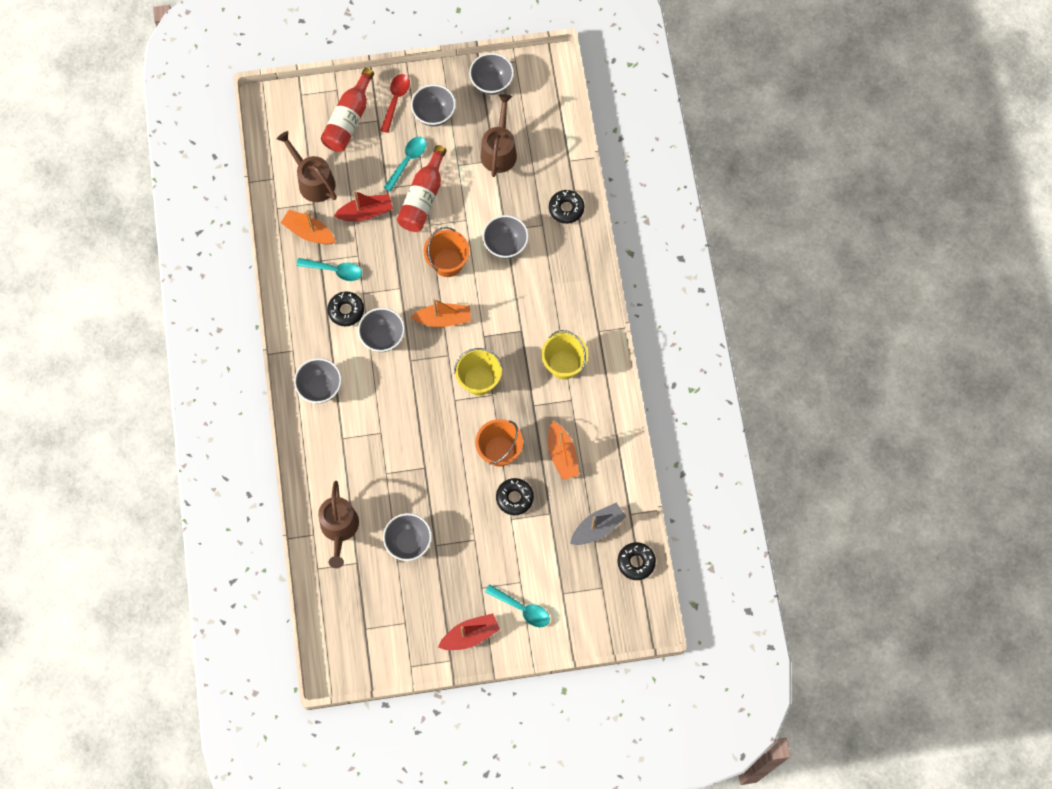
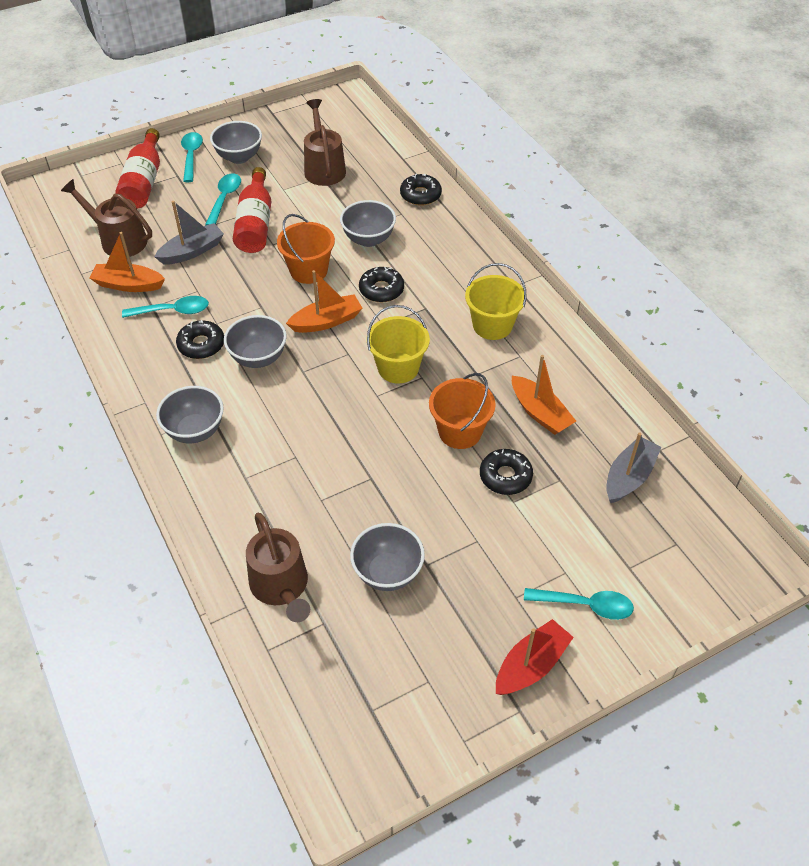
camera: 20 degrees left, 20 degrees down
red boat [334,190,393,221] -> grey boat [154,201,224,265]
red spoon [380,74,410,133] -> turquoise spoon [181,132,203,182]
grey bowl [469,53,514,95] -> none
black donut [617,542,656,580] -> black donut moved to [359,267,404,302]

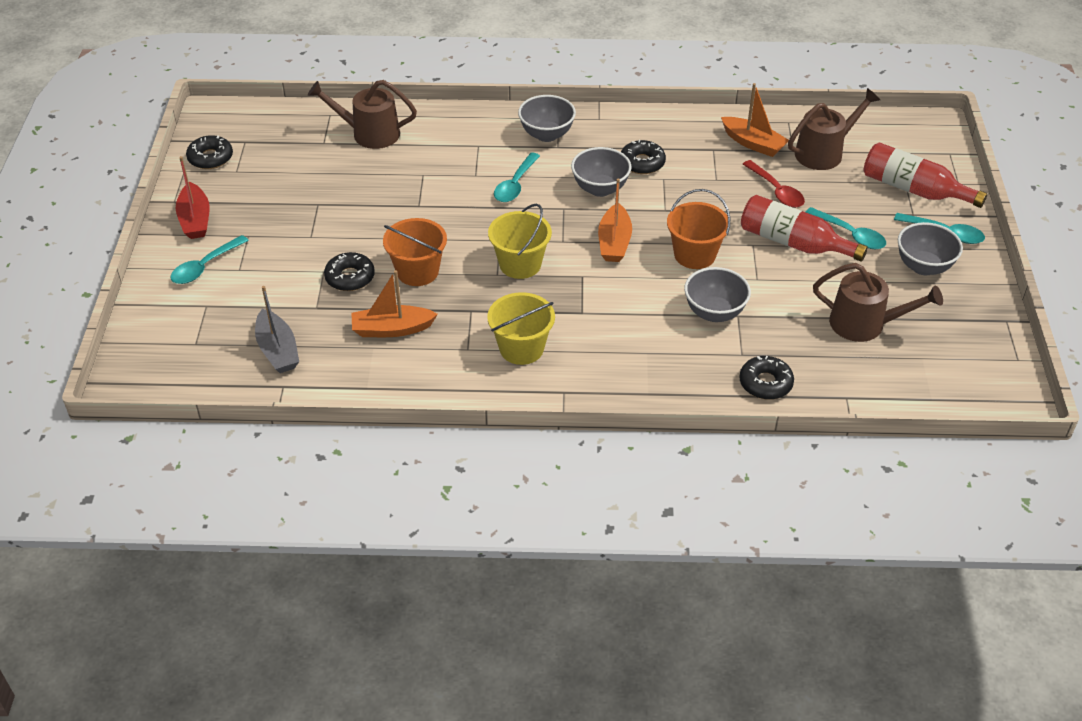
camera: 120 degrees right, 5 degrees down
orange boat [89,232,165,292] -> orange boat turned 90 degrees clockwise [721,83,789,157]
turquoise spoon [122,296,209,318] -> turquoise spoon moved to [494,153,540,202]
grey boat [154,201,224,265] -> red spoon [743,160,805,208]
grey bowl [350,523,425,591] -> none
black donut [359,267,404,302] -> black donut moved to [186,135,233,169]

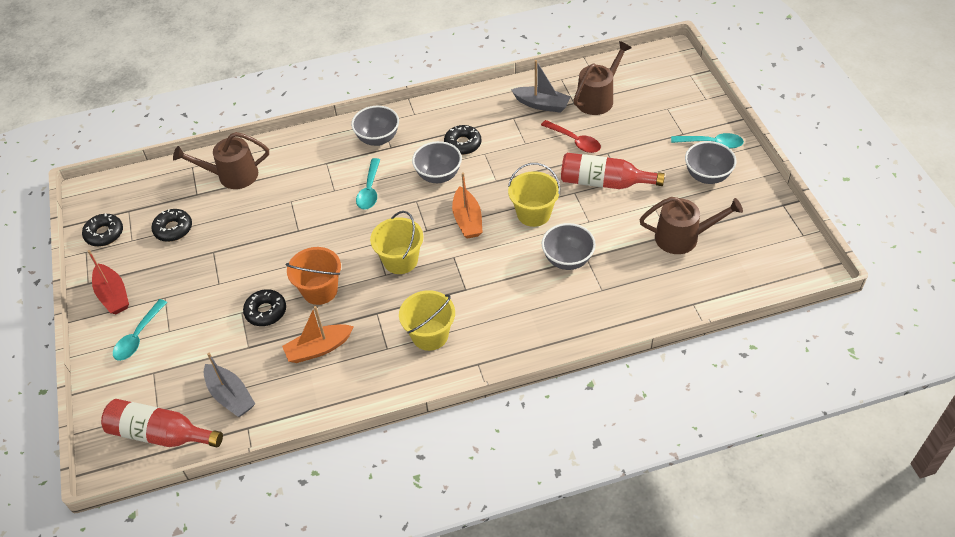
camera: 15 degrees left, 5 degrees up
orange bucket [667,189,730,269] -> yellow bucket [508,163,560,227]
orange boat [721,83,789,157] -> grey boat [511,60,571,113]
black donut [739,356,794,400] -> black donut moved to [151,209,192,242]
turquoise spoon [806,207,886,249] -> none
red bottle [863,142,987,208] -> red bottle moved to [101,399,223,447]

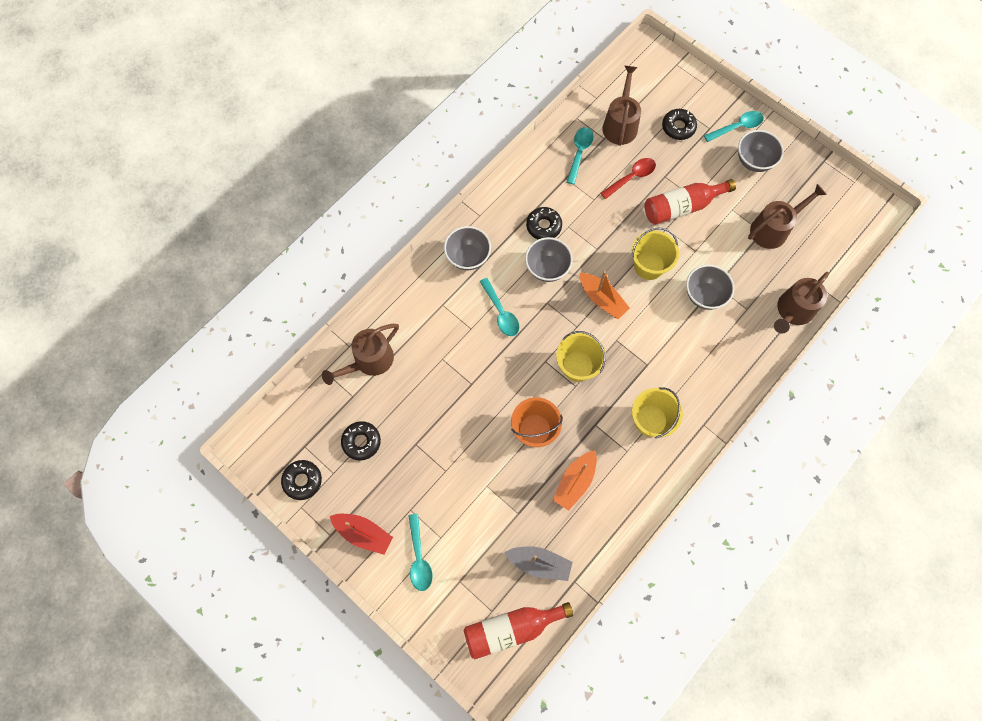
camera: 35 degrees left, 20 degrees up
black donut [243,289,286,326] -> black donut moved to [662,109,697,140]
grey boat [511,60,571,113] -> turquoise spoon [567,127,593,184]
red spoon [541,120,601,153] -> red spoon turned 45 degrees counterclockwise [601,158,656,199]
none -> brown watering can [774,272,829,334]

